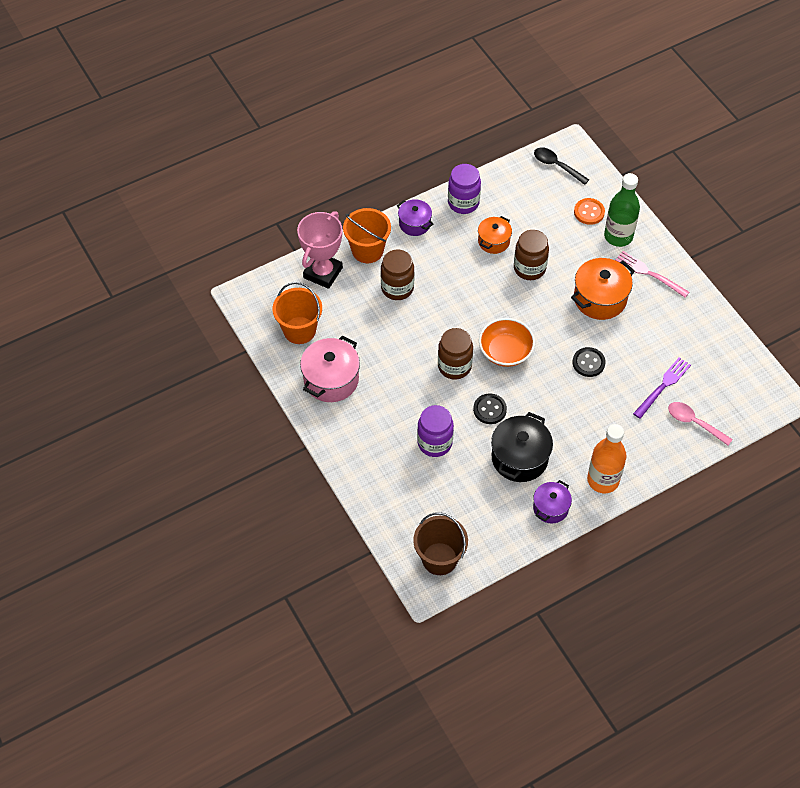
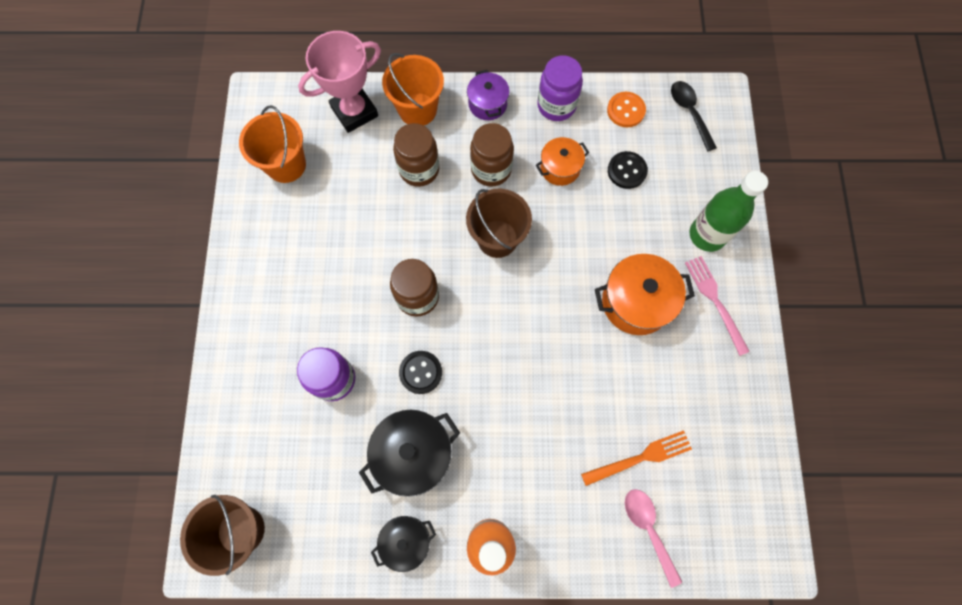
camera: 30 degrees right, 15 degrees up
pink pot [300,335,360,402] -> none
orange bowl [479,318,535,367] -> none
brown jar [514,230,549,280] -> brown jar moved to [470,123,514,187]
purple pot [533,480,572,523] -> black pot [371,516,436,572]
black button [572,347,606,377] -> black button moved to [608,151,648,189]
orange button [574,198,605,225] -> orange button moved to [607,92,646,127]
purple fork [633,357,691,419] -> orange fork [581,430,692,486]
none -> brown bucket [466,189,532,258]

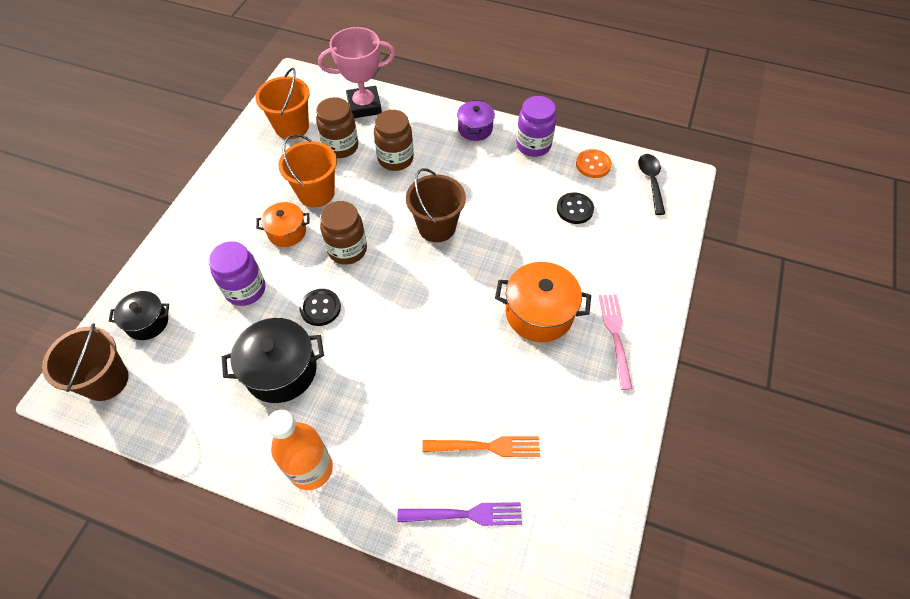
camera: 20 degrees right, 15 degrees down
black pot [371,516,436,572] -> black pot moved to [109,291,169,340]
orange bucket [382,53,444,125] -> orange bucket moved to [278,134,337,207]
brown jar [470,123,514,187] -> brown jar moved to [316,97,358,158]
orange pot [536,137,589,186] -> orange pot moved to [256,202,309,247]
pink spoon [625,489,682,588] -> purple fork [397,502,522,526]
green bottle [689,171,768,252] -> none

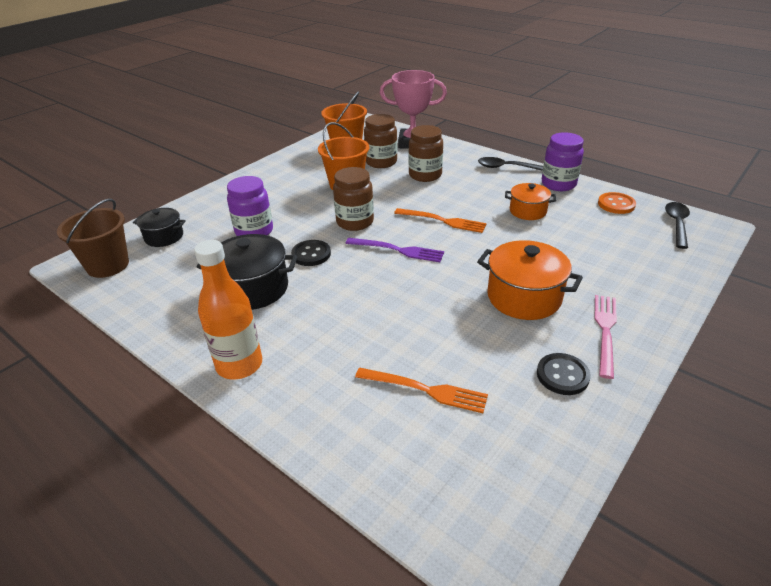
camera: 20 degrees right, 20 degrees down
orange pot [256,202,309,247] -> orange pot moved to [505,183,556,220]
purple fork [397,502,522,526] -> purple fork moved to [346,238,444,262]
brown bucket [406,168,466,242] -> orange fork [394,208,487,233]
purple pot [457,100,495,141] -> black spoon [478,157,543,171]
black button [557,193,594,224] -> black button moved to [537,353,591,395]

